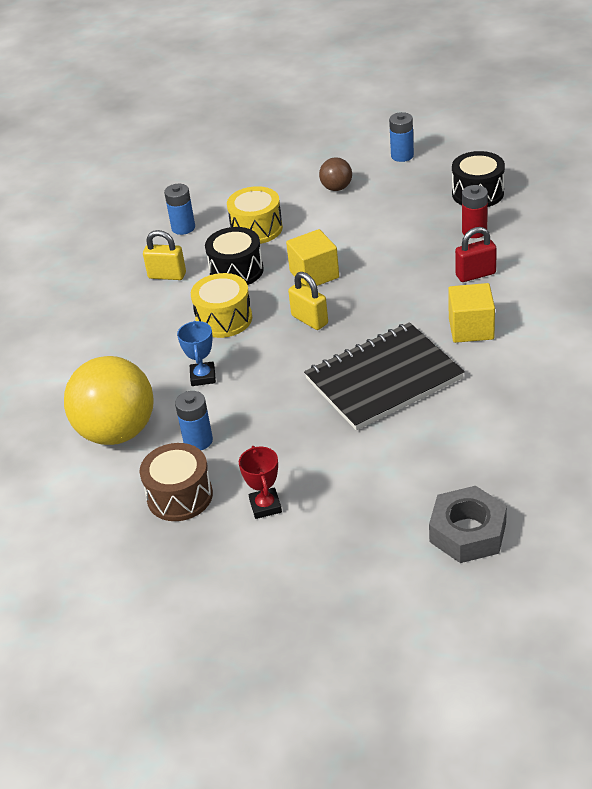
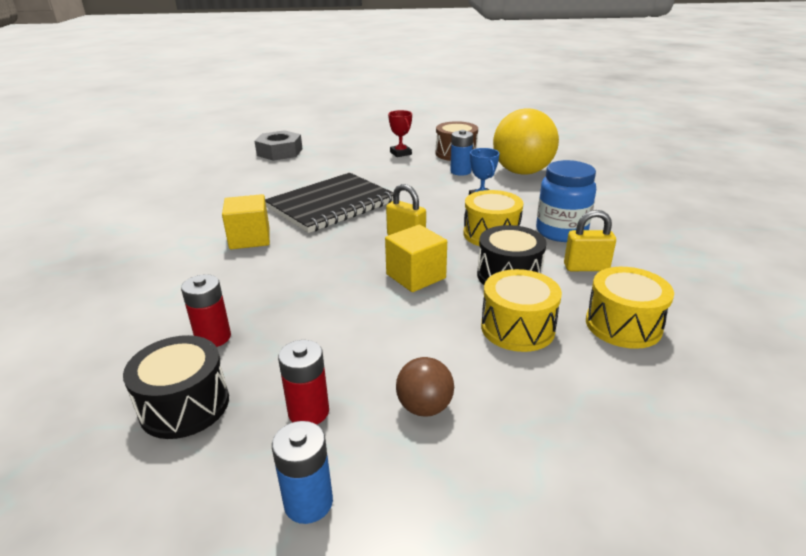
camera: 165 degrees right, 10 degrees down
blue battery [164,184,195,235] -> yellow drum [586,267,674,349]
red padlock [455,227,497,282] -> none
none -> red battery [278,340,329,425]
none -> blue jar [536,160,596,242]

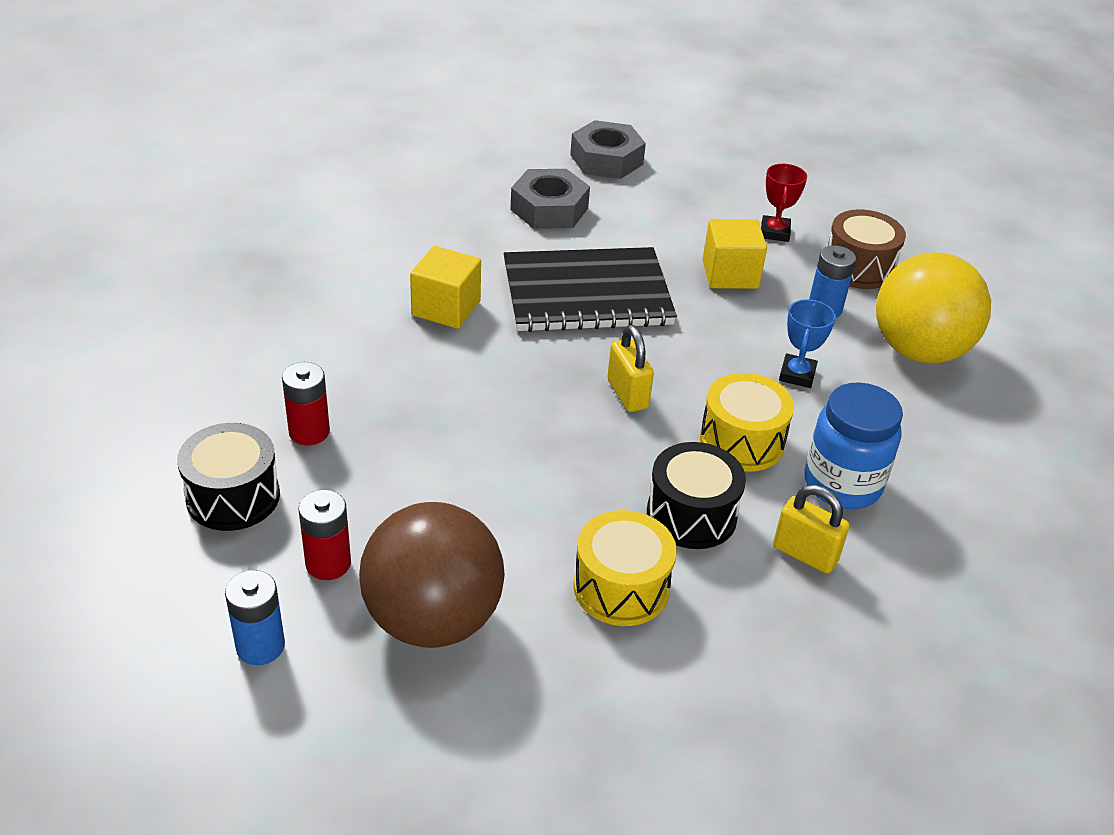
camera: 30 degrees right, 10 degrees up
yellow cube [385,225,447,292] -> yellow cube moved to [703,219,767,289]
brown ball [396,357,454,417] -> brown ball [359,502,505,648], size x2.14
yellow drum [586,267,674,349] -> none
none -> grey nut [511,169,590,229]

